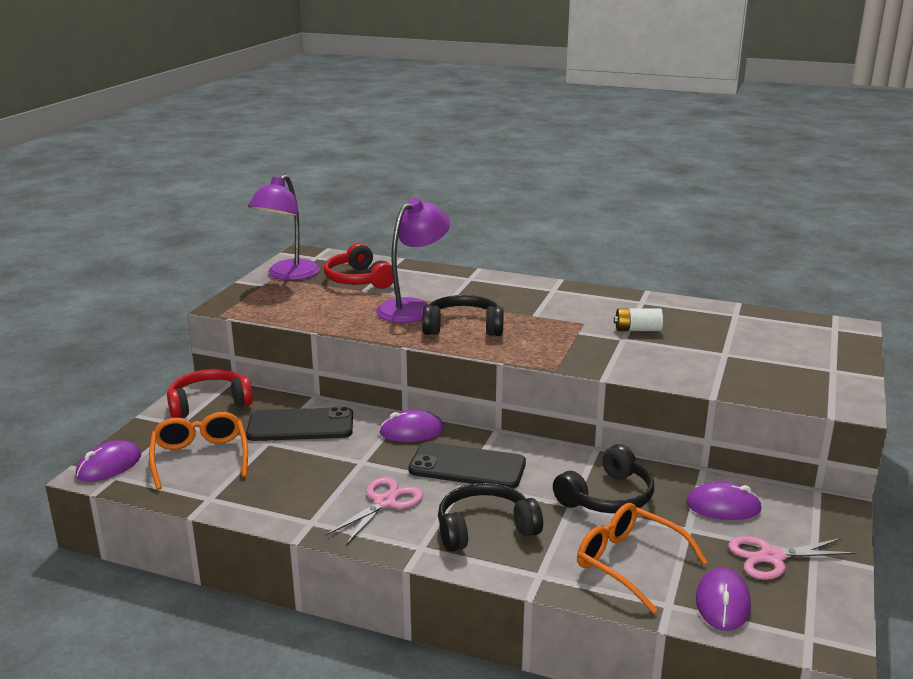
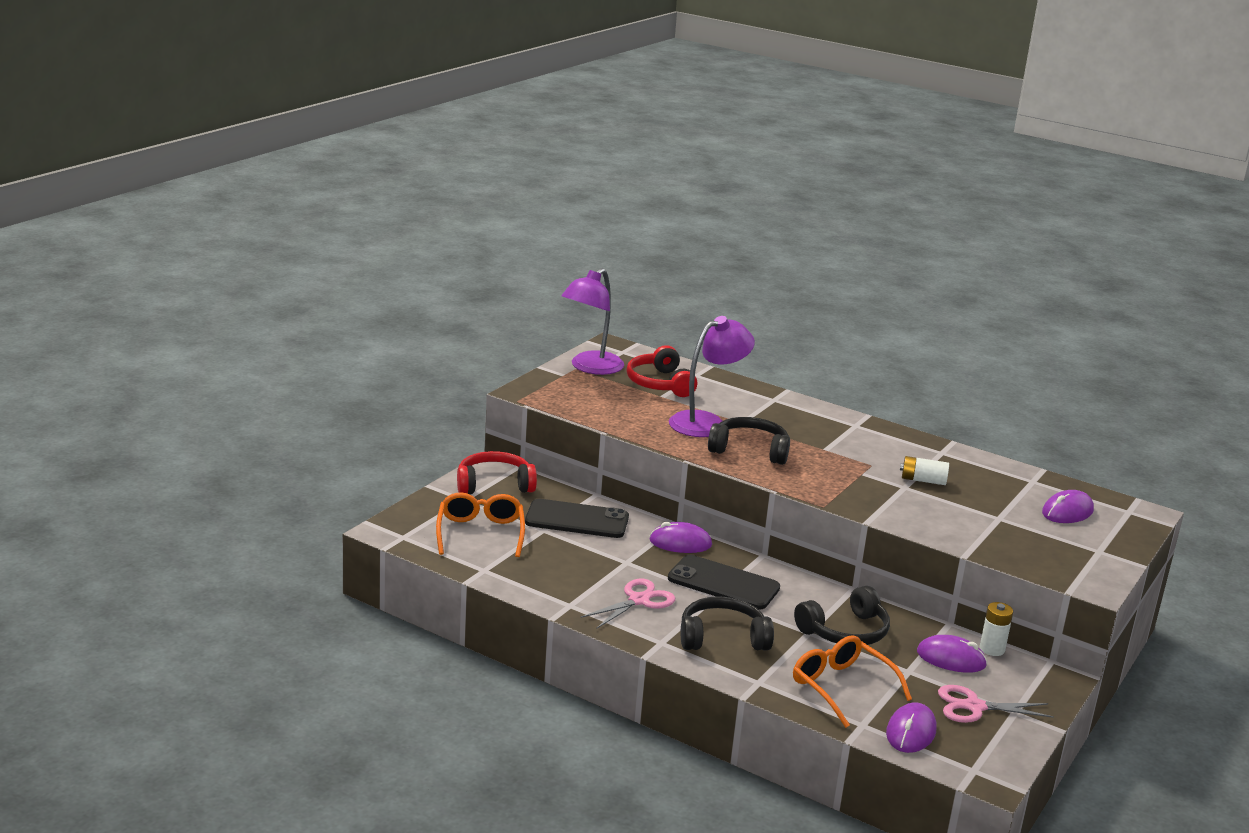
camera: 10 degrees right, 0 degrees up
purple mouse [76,440,141,482] -> purple mouse moved to [1042,490,1094,523]
none -> white battery [980,602,1013,656]

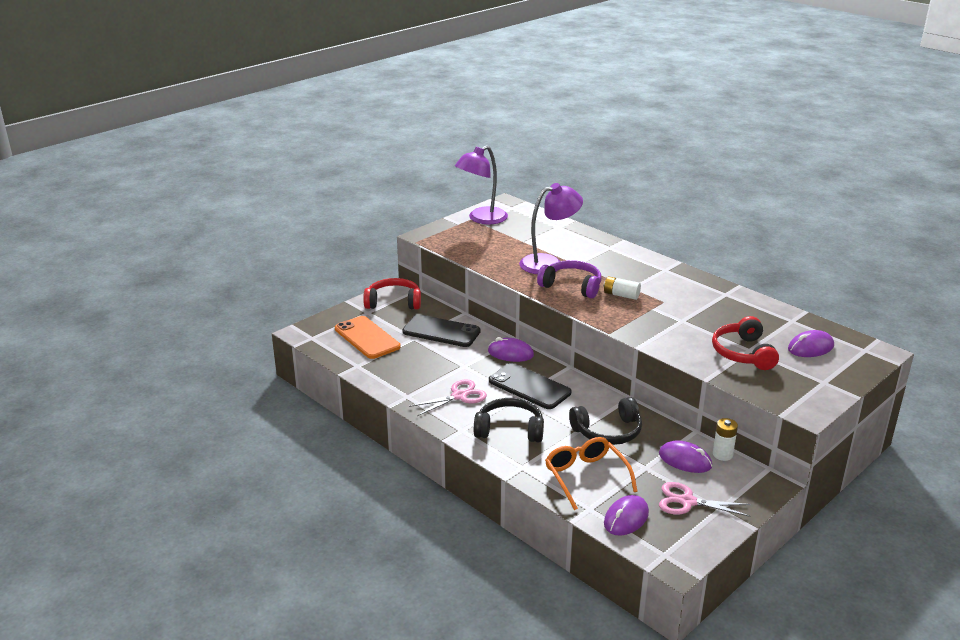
camera: 15 degrees right, 5 degrees up
orange glasses [436,492,525,557] -> orange phone [335,316,400,359]
red headphones [626,345,697,397] -> red headphones moved to [712,316,779,370]
black headphones [708,417,790,465] -> purple headphones [537,260,602,298]
white battery [900,456,949,485] -> white battery moved to [603,276,641,300]

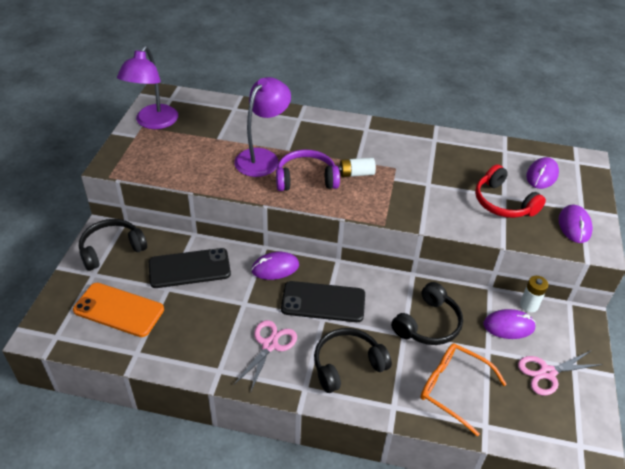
camera: 35 degrees left, 15 degrees up
red headphones [363,278,421,310] -> black headphones [79,219,147,271]
purple mouse [604,495,649,536] -> purple mouse moved to [559,205,593,243]

